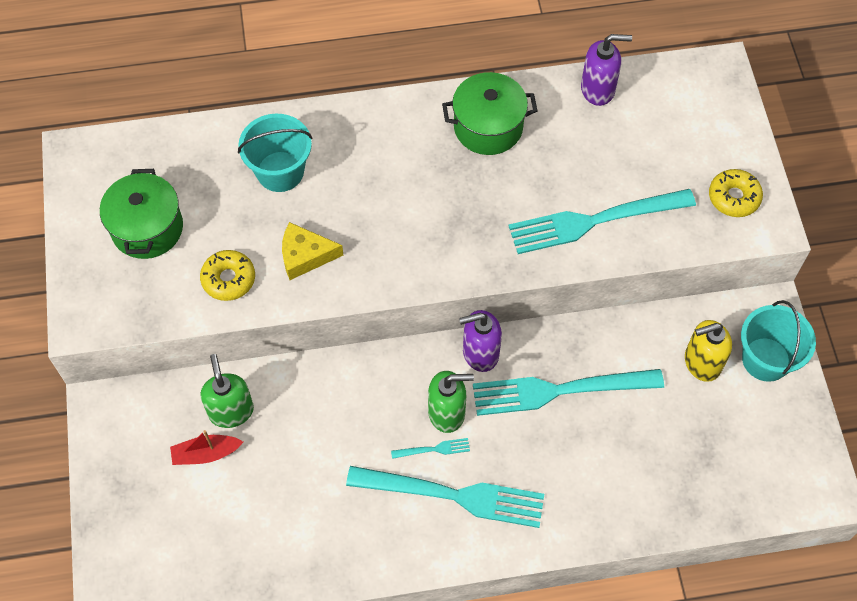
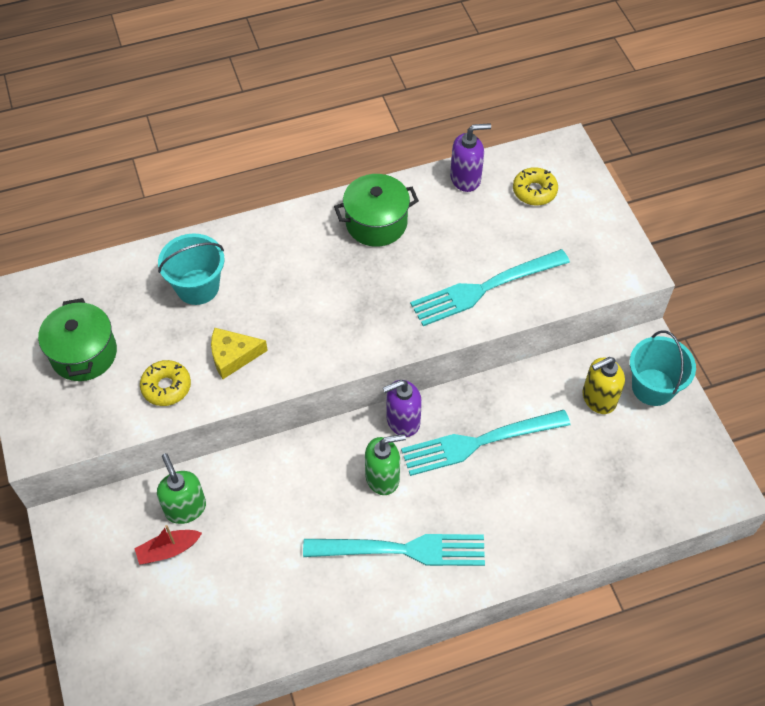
camera: 10 degrees left, 5 degrees down
turquoise fork [391,438,470,459] -> none
yellow donut [709,169,763,217] -> yellow donut moved to [513,167,558,206]

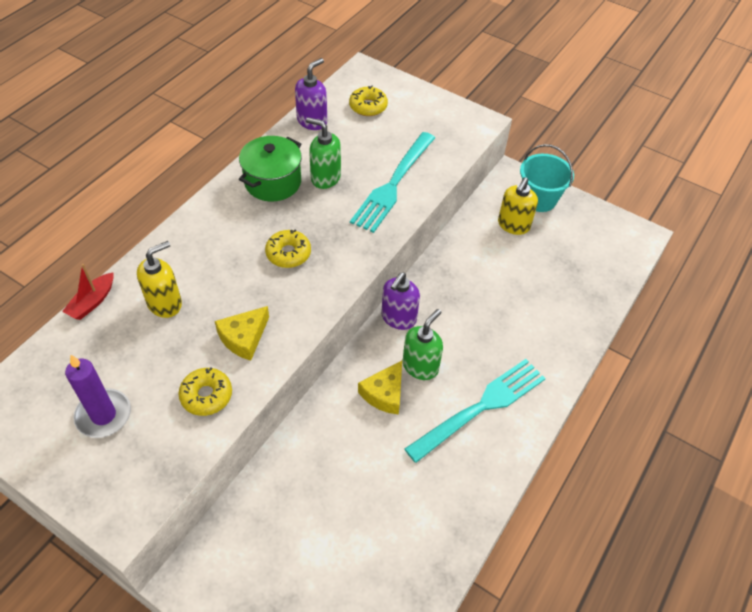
camera: 40 degrees left, 5 degrees down
green pot [38,298,117,381] -> purple candle [65,355,131,438]
red boat [134,525,202,565] -> red boat moved to [62,264,114,320]
green soap dispenser [157,453,206,524] -> green soap dispenser moved to [306,117,341,189]
turquoise bucket [158,233,225,305] -> yellow soap dispenser [137,241,182,318]
turquoise fork [401,410,570,476] -> none
none -> yellow donut [265,230,311,268]
none -> yellow cheese [358,361,402,415]

